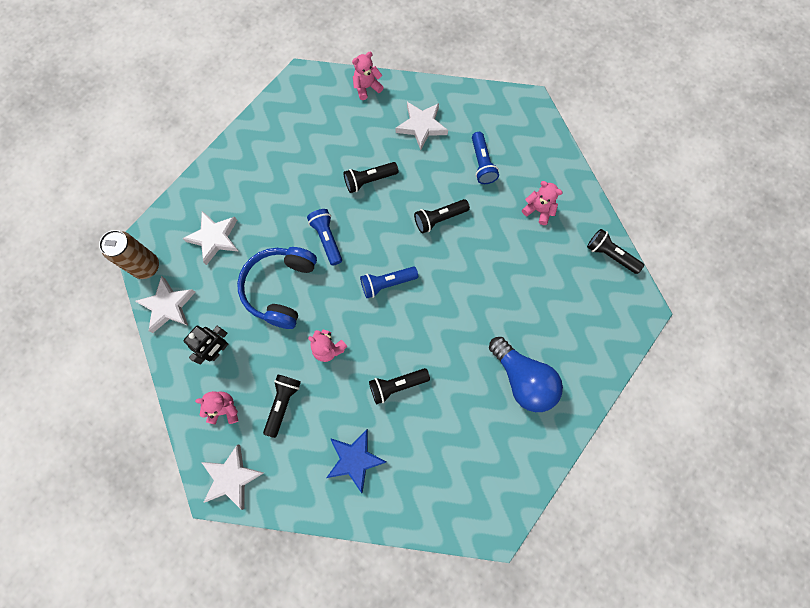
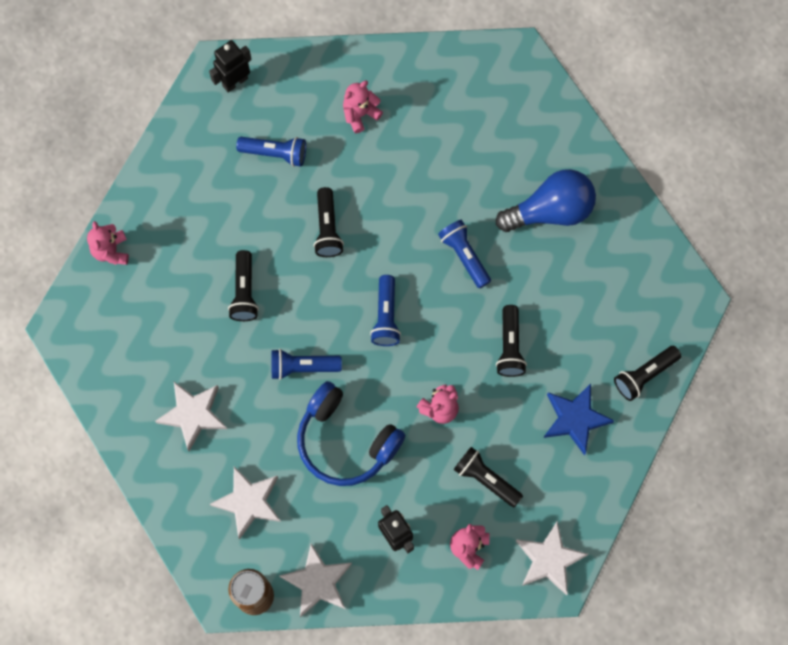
camera: 70 degrees left, 0 degrees up
white star [396,102,448,150] -> white star moved to [155,382,227,451]
black flashlight [587,229,644,274] -> black flashlight moved to [614,346,681,401]
none -> black robot [209,40,252,93]
none -> blue flashlight [438,220,491,288]

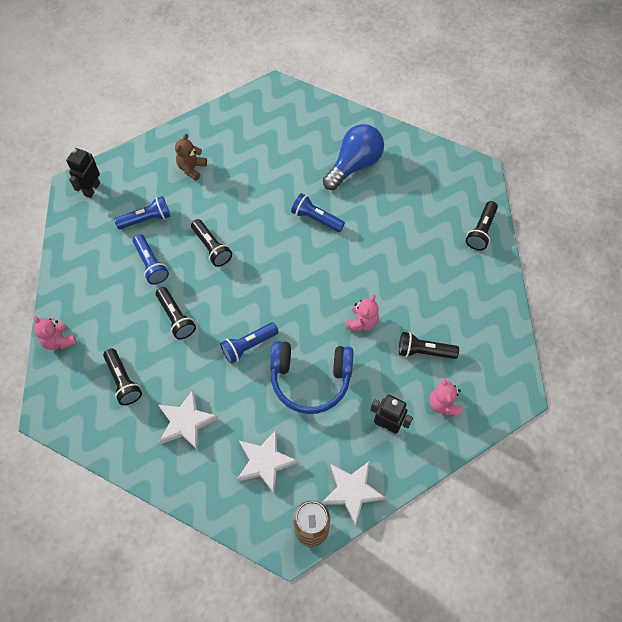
camera: 30 degrees left, 10 degrees down
pink teddy bear [343,81,383,133] -> brown teddy bear [175,134,207,181]
blue flashlight [370,275,401,346] -> blue flashlight moved to [133,234,169,285]
black flashlight [496,305,527,377] -> black flashlight moved to [103,348,142,405]
white star [516,521,589,595] -> none
blue star [544,384,614,455] -> none

